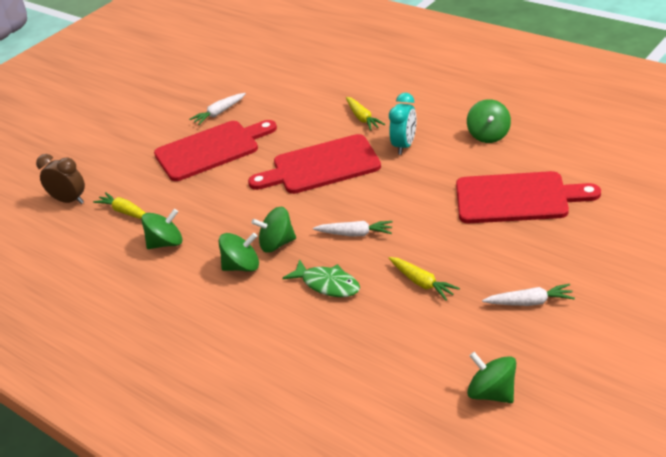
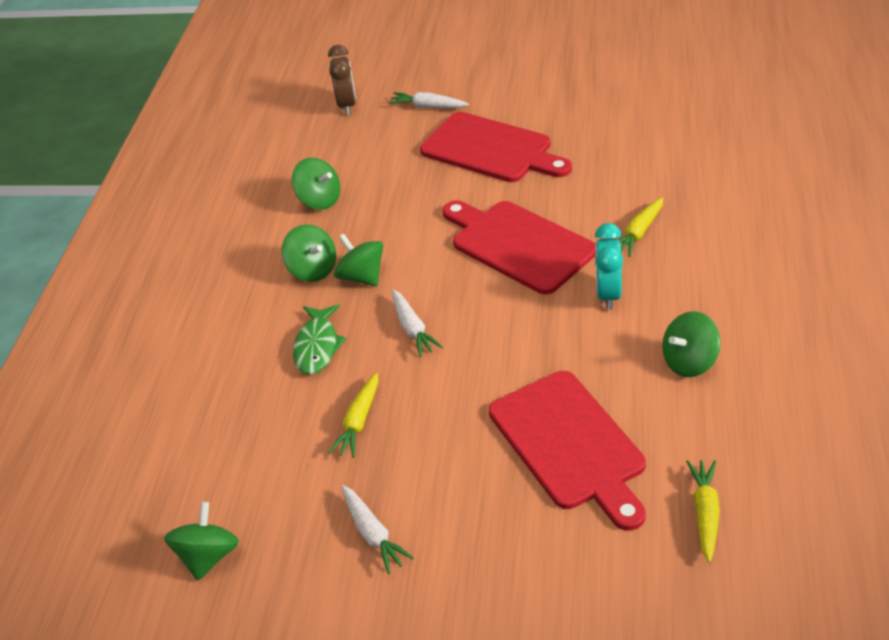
camera: 60 degrees right, 5 degrees up
yellow carrot [93,192,146,219] -> yellow carrot moved to [686,460,720,563]
white carrot [189,93,246,125] -> white carrot moved to [388,92,469,108]
turquoise clock [389,93,416,155] -> turquoise clock turned 105 degrees clockwise [595,223,623,310]

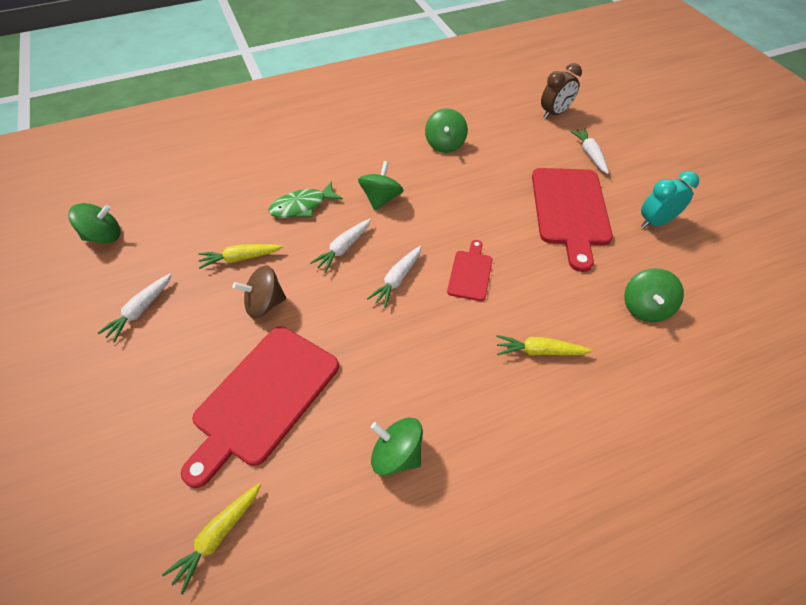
camera: 55 degrees right, 10 degrees up
green spinning top [282,225,336,282] -> green spinning top moved to [624,268,684,322]
red cutting board [442,200,596,294] -> red cutting board [447,240,492,301], size x0.51
turquoise clock [595,223,623,310] -> turquoise clock moved to [641,171,699,228]
yellow carrot [686,460,720,563] -> yellow carrot turned 150 degrees clockwise [162,483,261,594]
none -> brown spinning top [233,265,286,319]
none -> white carrot [367,246,421,308]

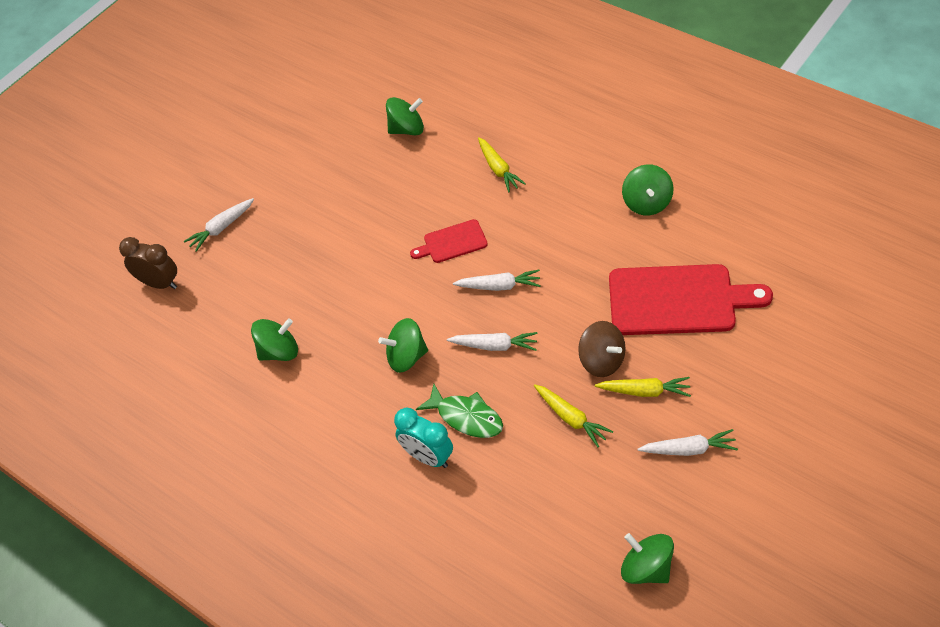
camera: 115 degrees left, 0 degrees up
yellow carrot [162,483,261,594] -> yellow carrot moved to [595,377,691,397]
red cutting board [532,168,613,272] -> none
turquoise clock [641,171,699,228] -> turquoise clock moved to [394,408,453,468]

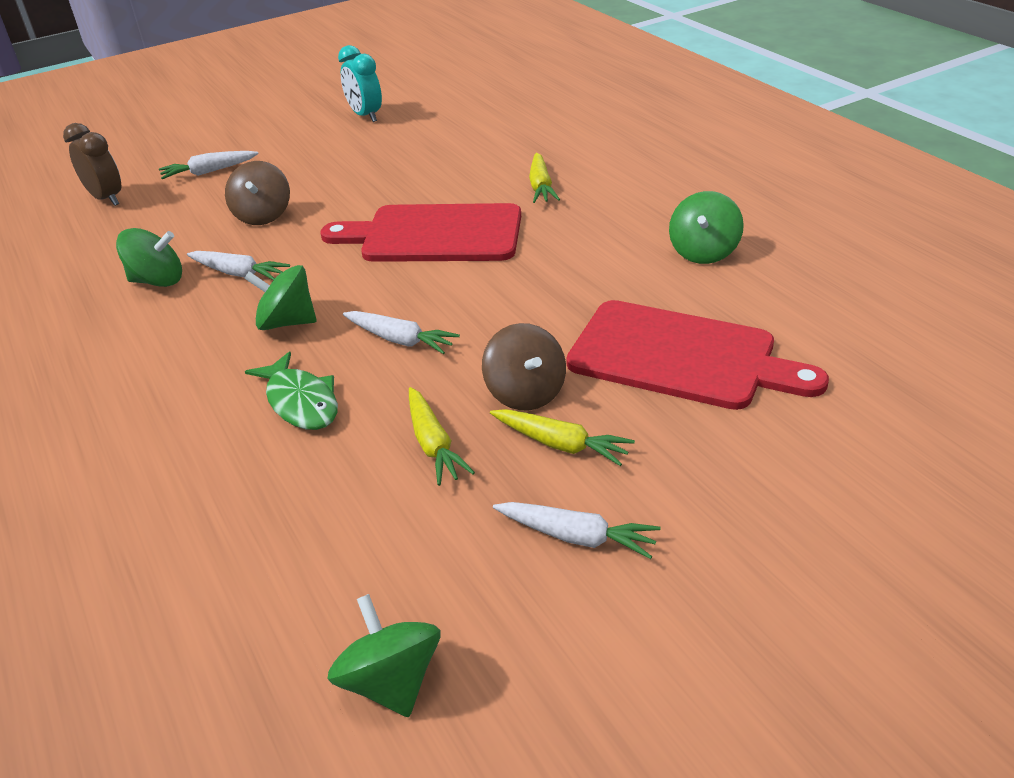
camera: 20 degrees right, 15 degrees down
green spinning top [386,97,424,135] -> none
turquoise clock [394,408,453,468] -> turquoise clock moved to [338,45,382,122]
red cutting board [410,219,488,263] -> red cutting board [320,203,521,262], size x1.98
white carrot [453,270,541,291] -> white carrot moved to [187,251,290,280]
none -> brown spinning top [225,161,290,225]

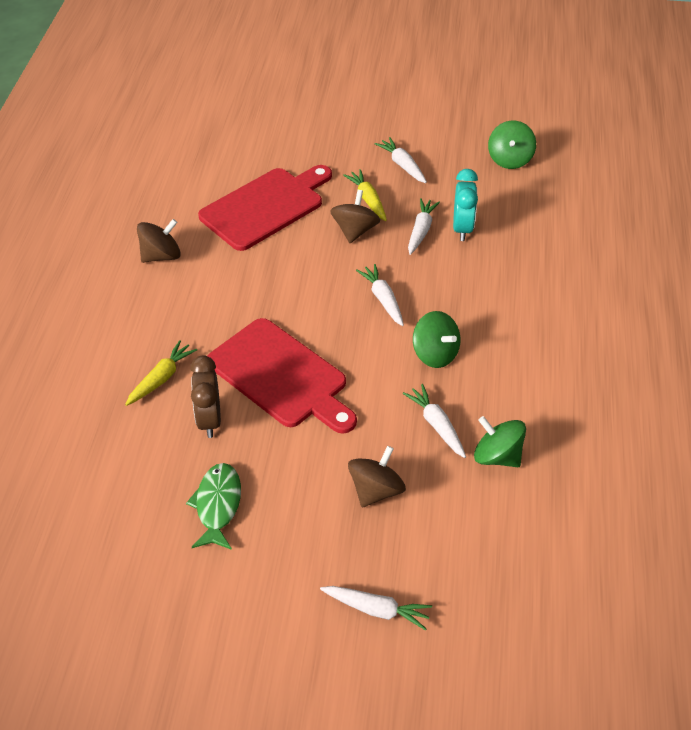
camera: 145 degrees left, 10 degrees up
brown clock [63,123,121,206] -> brown clock moved to [190,355,221,438]
green fish [245,352,338,430] -> green fish moved to [186,463,241,550]
turquoise clock [338,45,382,122] -> turquoise clock moved to [453,169,478,241]
yellow carrot [409,387,475,486] -> white carrot [408,198,440,255]
red cutting board [566,300,829,410] -> red cutting board turned 75 degrees clockwise [198,165,332,251]
green spinning top [669,191,744,264] -> brown spinning top [137,219,181,263]

